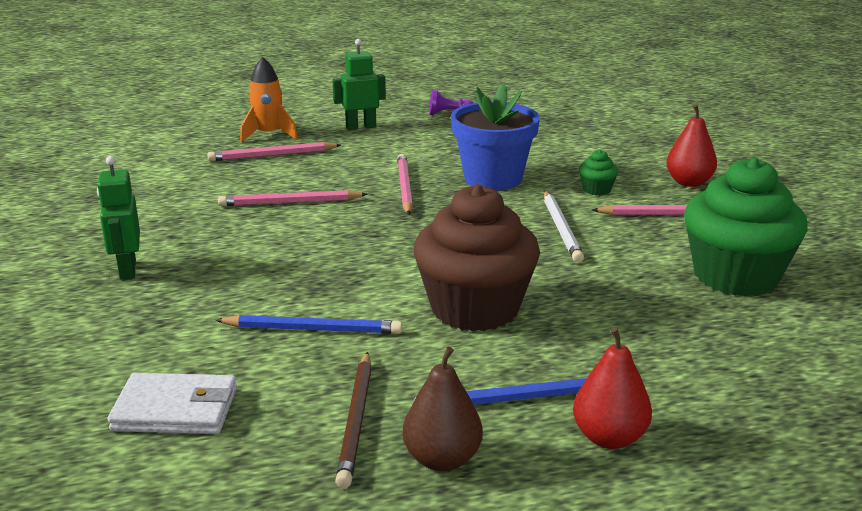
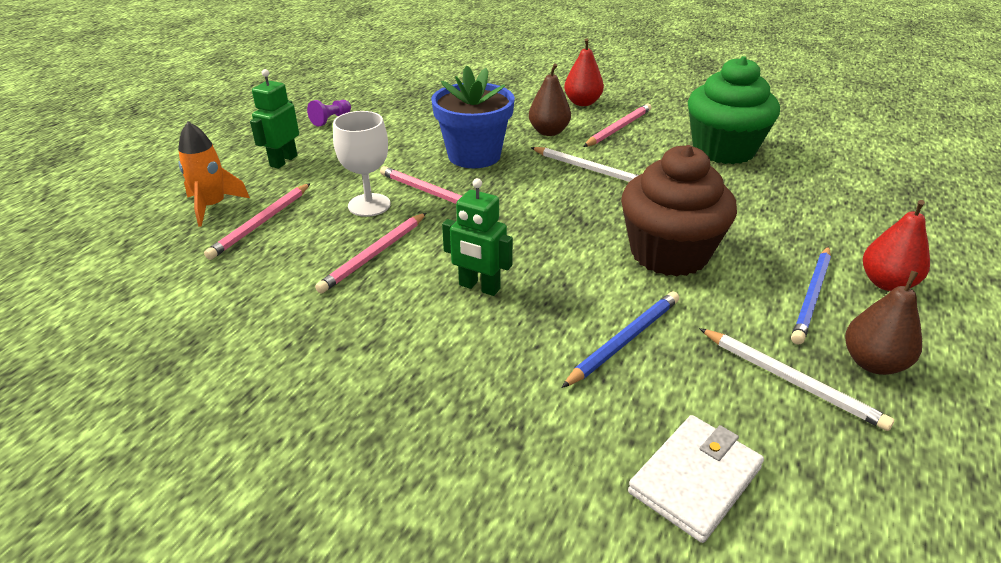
camera: 50 degrees left, 10 degrees up
green robot [97,156,140,280] -> green robot moved to [442,178,513,296]
brown pencil [335,352,372,489] -> white pencil [699,328,894,431]
green cupcake [579,150,619,196] -> brown pear [529,63,571,136]
none -> white goblet [333,111,390,217]

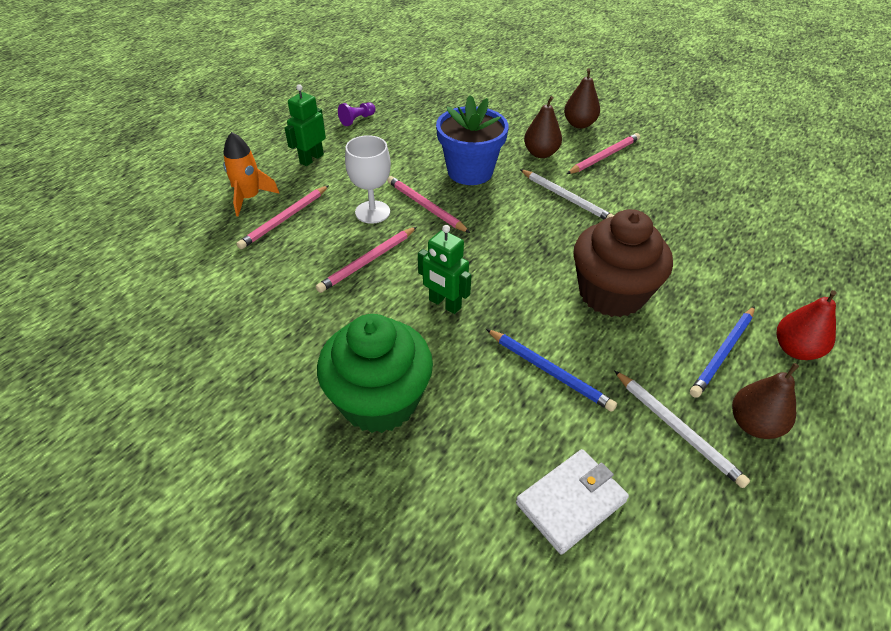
camera: 10 degrees right, 10 degrees up
blue pencil [561,292,679,388] -> blue pencil turned 75 degrees clockwise [486,329,617,412]
red pear [564,38,604,106] -> brown pear [564,69,600,129]
green cupcake [688,56,780,164] -> green cupcake moved to [317,314,433,433]

